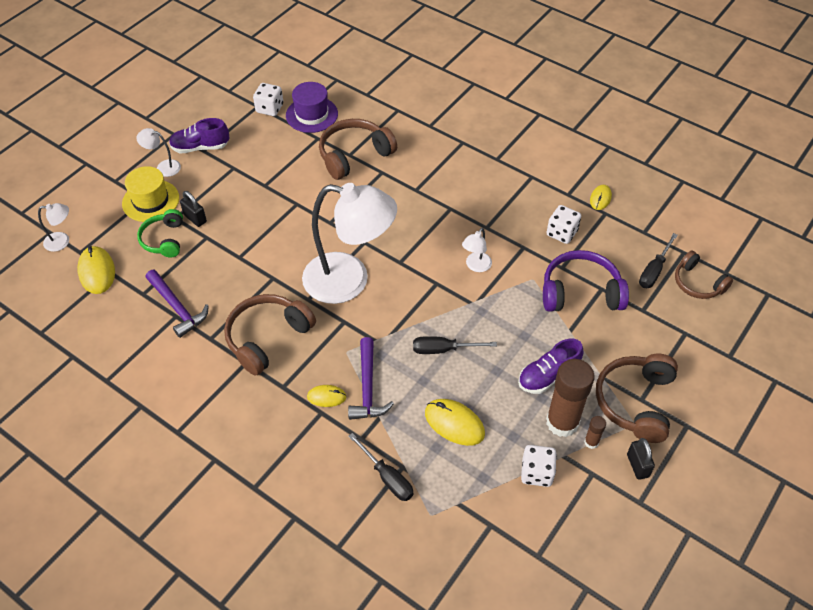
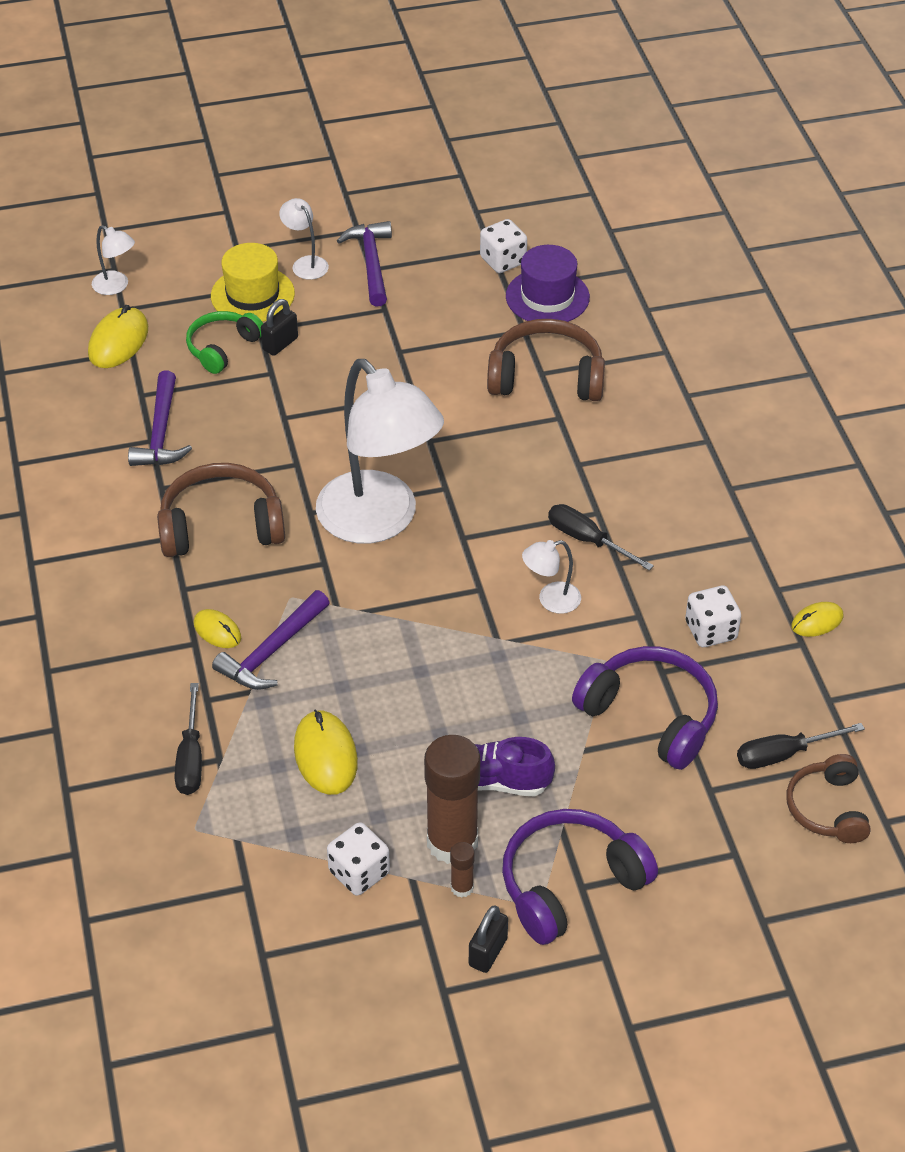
camera: 40 degrees right, 5 degrees down
purple shoe [169,118,229,153] -> purple hammer [337,221,392,307]
black padlock [180,191,207,227] -> black padlock turned 45 degrees clockwise [261,299,298,356]
black screwdriver [413,336,497,354] -> black screwdriver moved to [548,504,654,571]
brown headphones [596,354,678,443] -> purple headphones [502,809,658,945]

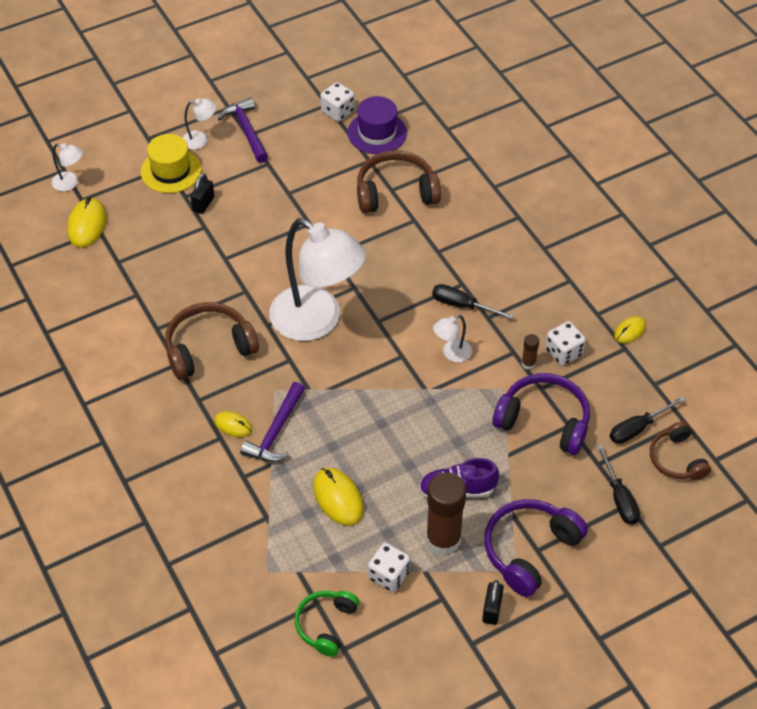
camera: 15 degrees left, 5 degrees up
purple hammer [128,371,192,466] -> none
black screwdriver [175,683,202,795] -> black screwdriver moved to [597,445,640,525]
green headphones [186,311,263,374] -> green headphones moved to [295,591,359,657]
white lamp [279,198,329,280] -> white lamp turned 135 degrees clockwise [182,99,216,150]
brown glue stick [450,842,475,898] -> brown glue stick moved to [521,334,539,370]

